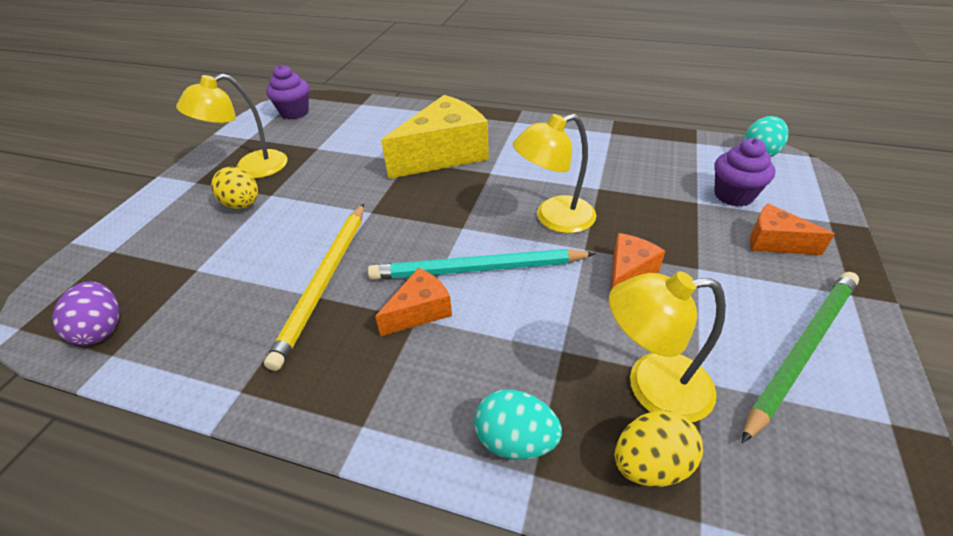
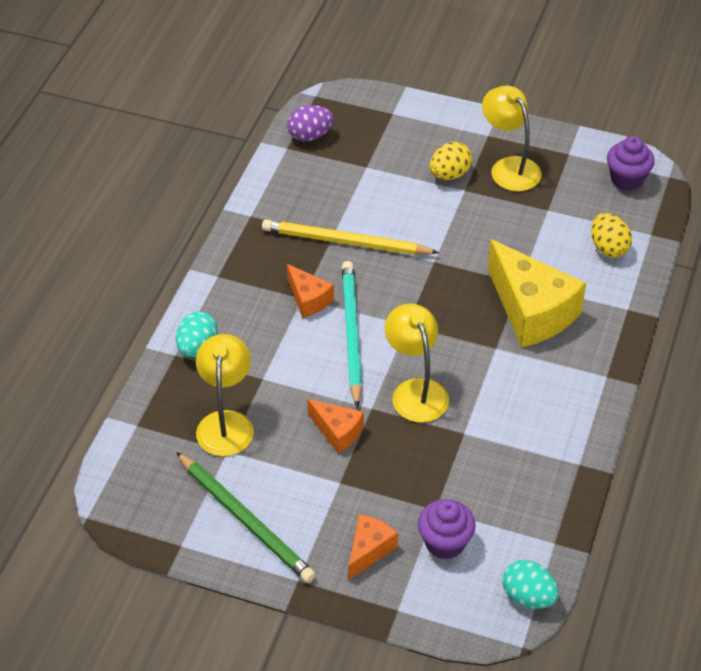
camera: 90 degrees right, 5 degrees up
yellow egg [615,410,703,487] -> yellow egg moved to [591,213,632,258]

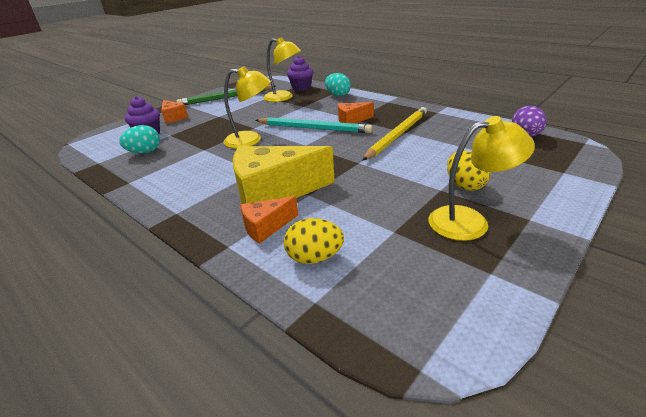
camera: 115 degrees right, 15 degrees down
orange cheese [307,399,364,454] -> orange cheese moved to [240,196,298,244]
turquoise egg [502,560,559,609] -> turquoise egg moved to [119,125,160,153]
purple cupcake [607,136,655,191] -> purple cupcake moved to [287,56,313,91]

